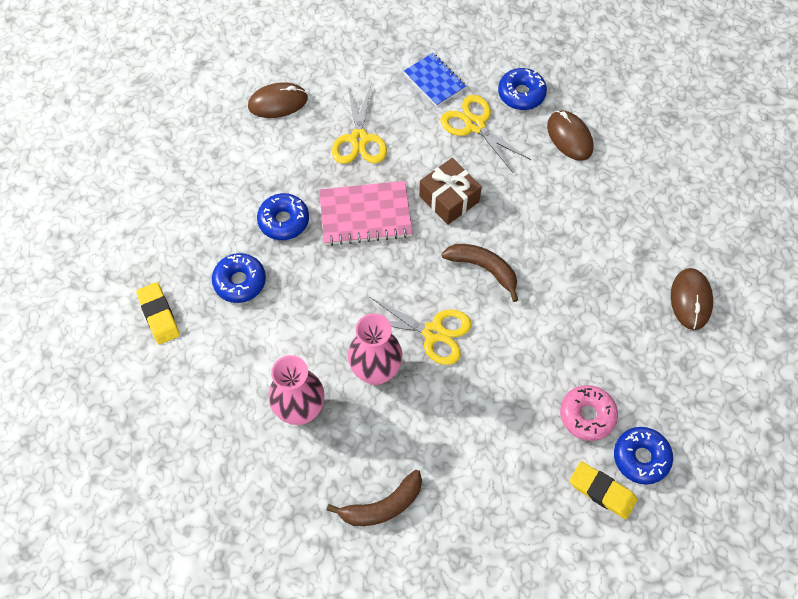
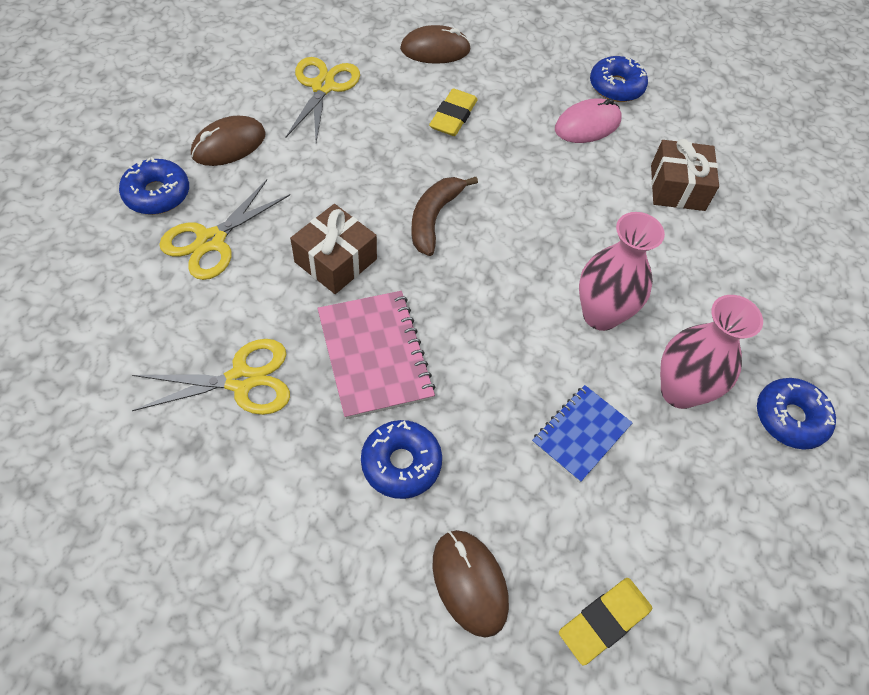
camera: 105 degrees left, 5 degrees down
blue donut [212,253,266,303] -> blue donut moved to [757,378,836,450]
brown mouse [248,82,308,118] -> brown mouse moved to [433,530,509,638]
brown banana [327,470,422,526] -> none
yellow scissors [370,297,472,365] -> yellow scissors moved to [286,57,360,142]
blue notebook [404,53,466,106] -> blue notebook moved to [532,385,632,483]
pink donut [560,385,618,441] -> pink mouse [555,98,622,143]
yellow eraser [570,461,637,519] -> yellow eraser moved to [429,89,478,136]
none -> brown gift [651,139,719,211]

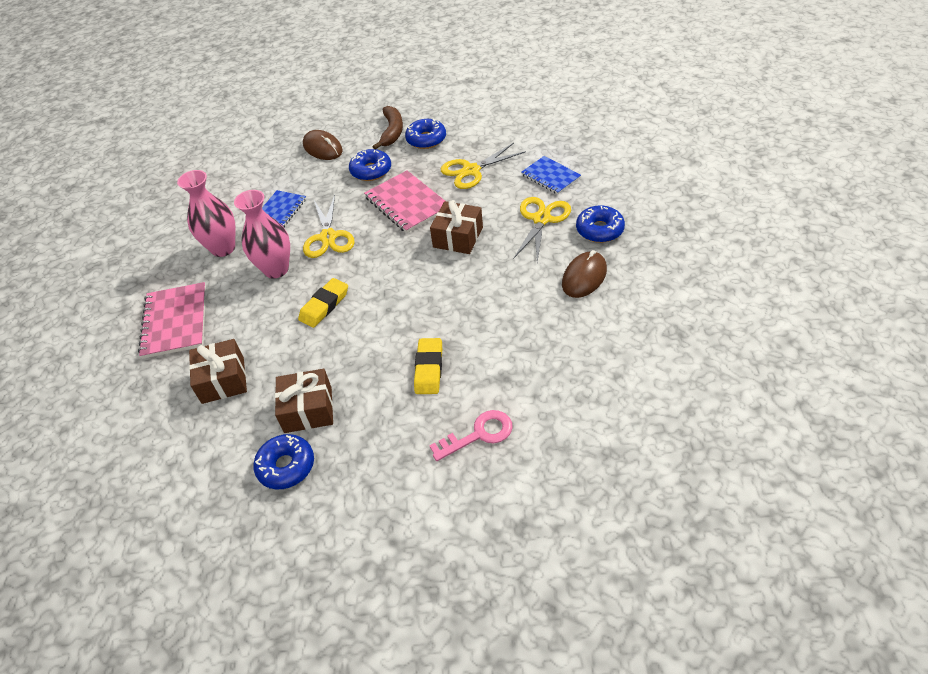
camera: 170 degrees right, 10 degrees down
yellow scissors [286,57,360,142] -> yellow scissors moved to [303,195,355,258]
brown mouse [400,25,471,64] -> pink key [429,410,513,461]
brown banana [411,177,478,256] -> brown banana moved to [373,106,403,149]
pink mouse [555,98,622,143] -> brown gift [275,369,333,433]
yellow eraser [559,578,652,666] -> yellow eraser moved to [298,278,348,328]
blue donut [757,378,836,450] -> blue donut moved to [405,119,446,149]
none -> pink notebook [138,282,206,359]
none -> blue notebook [521,156,581,194]

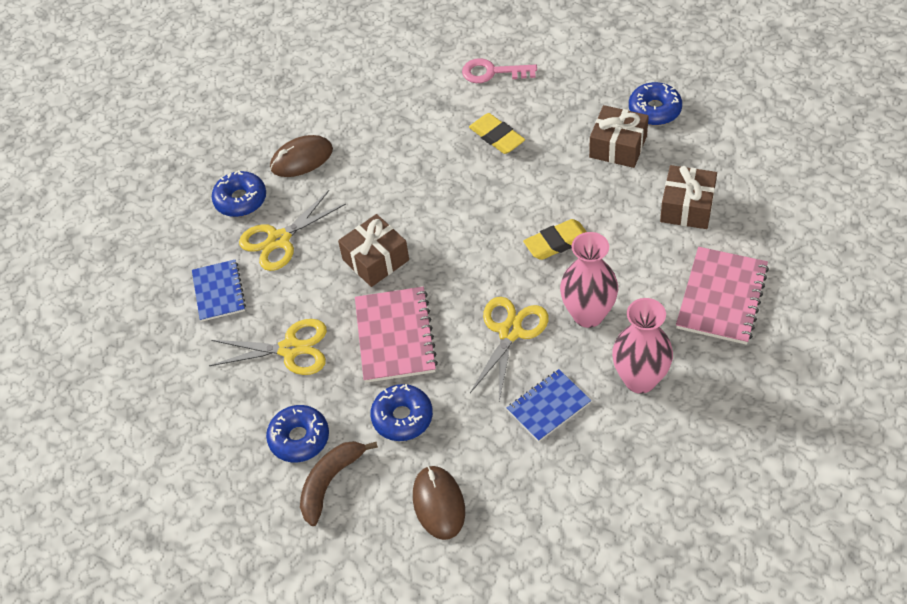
camera: 150 degrees left, 5 degrees up
yellow eraser [414,338,442,394] -> yellow eraser turned 75 degrees counterclockwise [469,113,525,154]

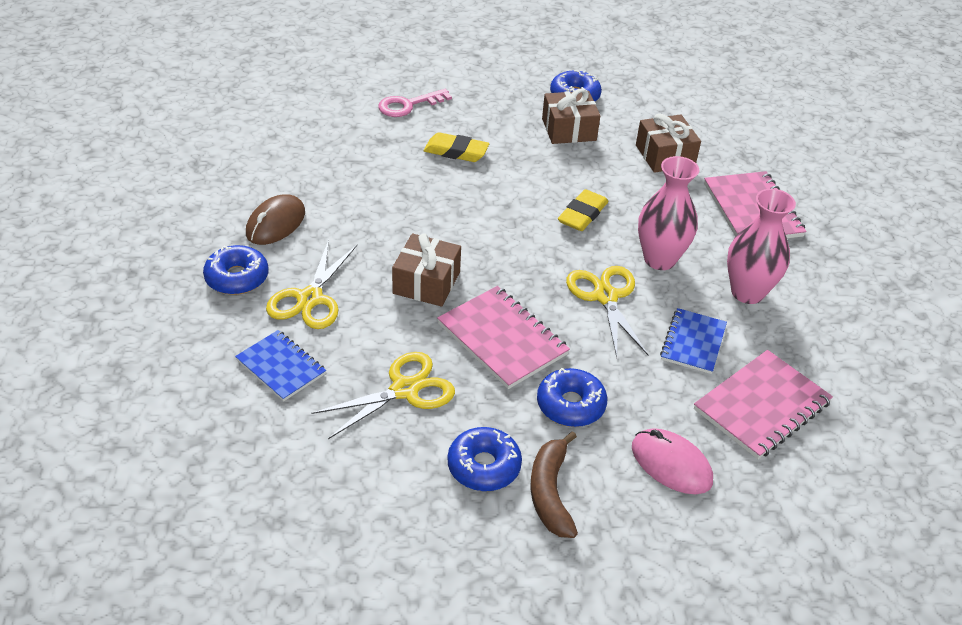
camera: 40 degrees left, 10 degrees down
brown mouse [413,466,465,540] -> pink mouse [632,428,713,494]
none -> pink notebook [694,350,833,459]

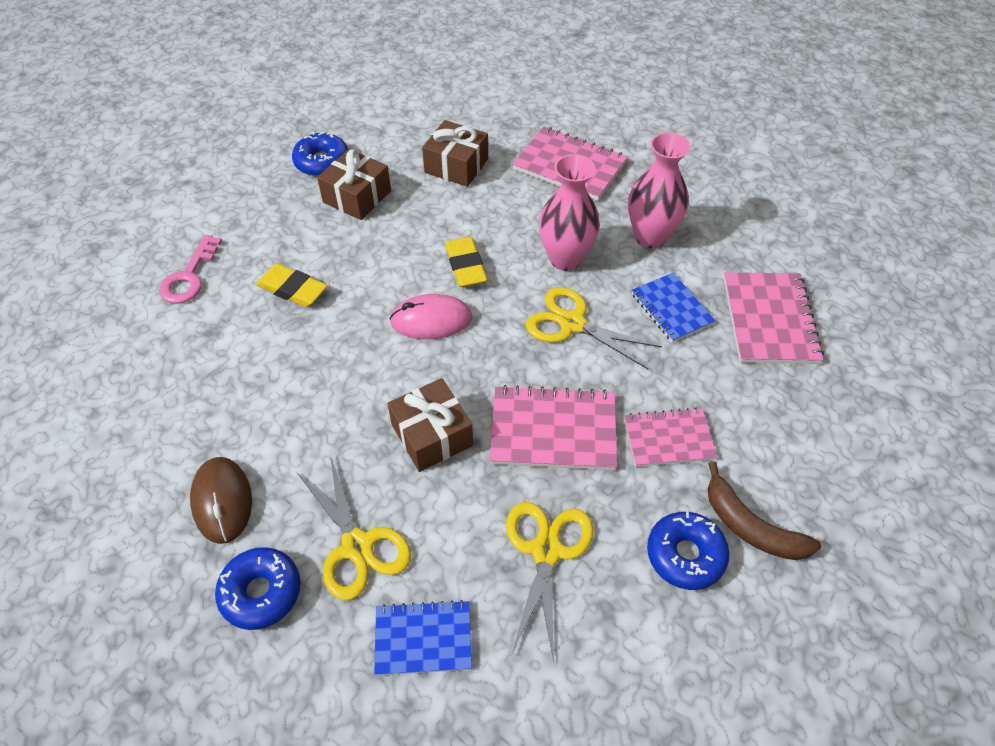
camera: 45 degrees left, 10 degrees up
yellow eraser [424,132,489,162] -> yellow eraser turned 60 degrees clockwise [256,264,327,307]
blue donut [537,368,607,427] -> pink notebook [624,408,717,467]
pink mouse [632,428,713,494] -> pink mouse moved to [389,294,473,339]

